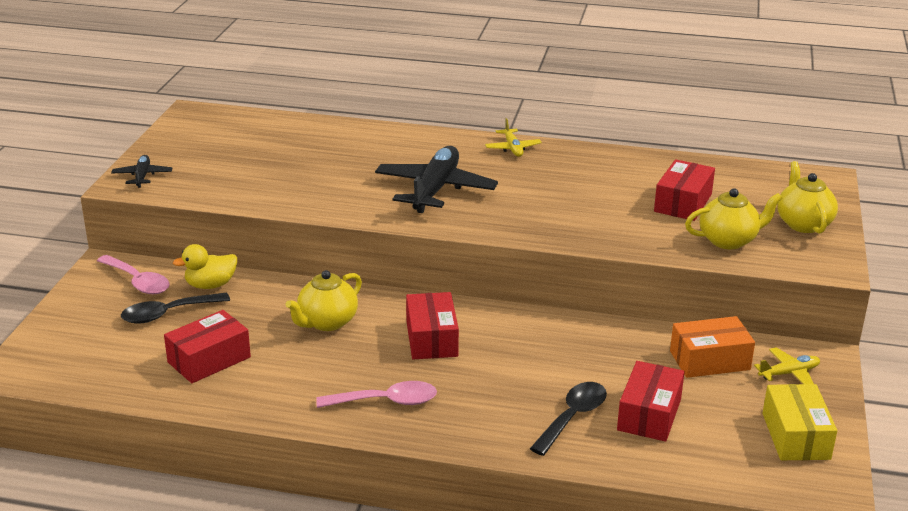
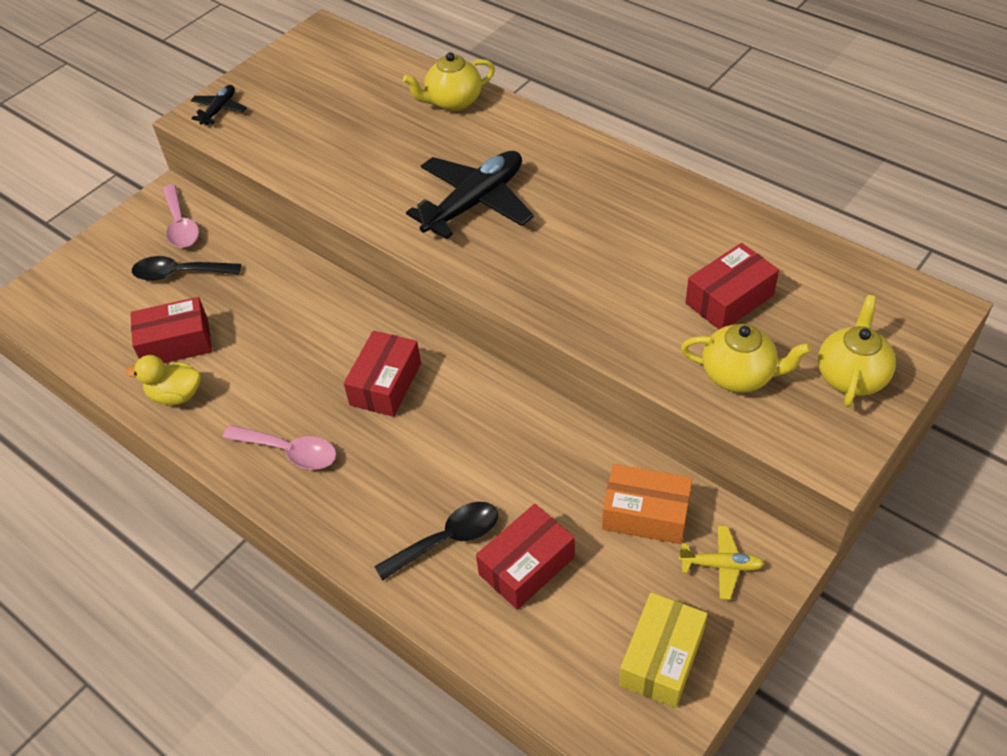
camera: 30 degrees right, 20 degrees up
yellow duck [173,244,237,289] -> yellow duck moved to [126,355,201,405]
yellow teapot [285,270,362,331] -> yellow teapot moved to [403,52,495,111]
yellow plane [485,118,542,157] -> none

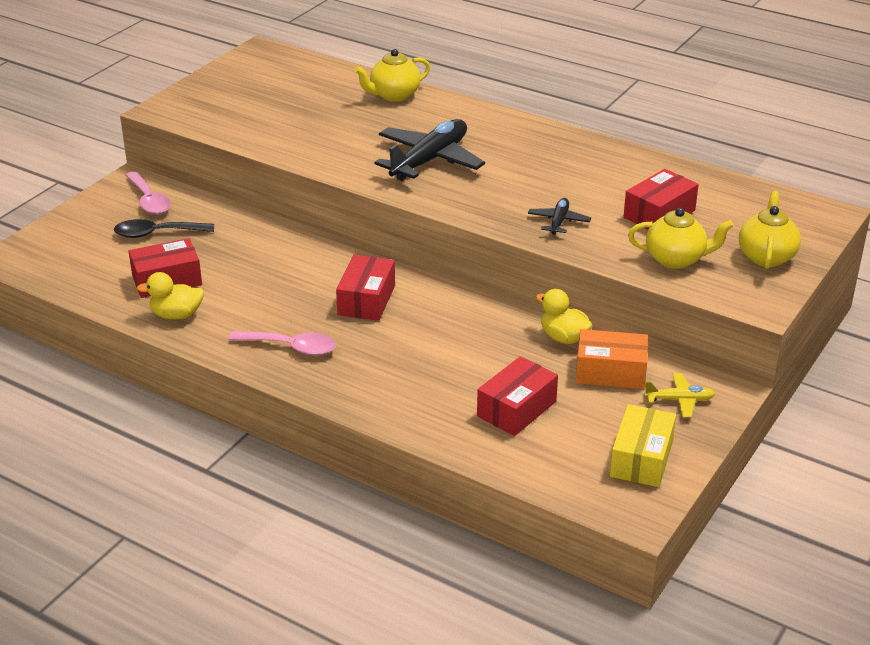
camera: 10 degrees left, 15 degrees down
black plane [191,85,247,125] -> black plane moved to [528,198,591,235]
black spoon [374,502,498,581] -> none
none -> yellow duck [536,289,592,344]

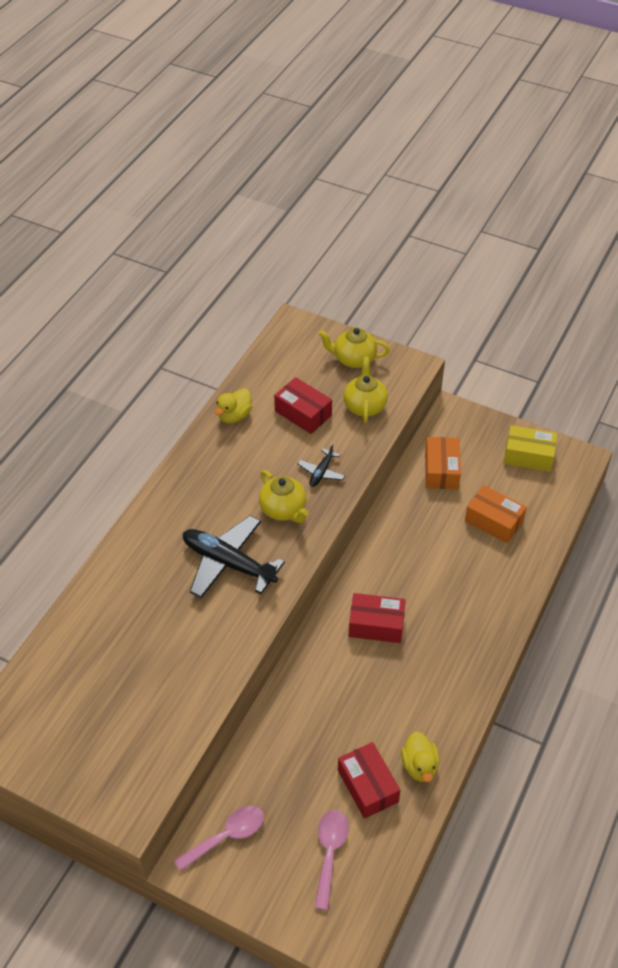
camera: 95 degrees left, 15 degrees up
black spoon [114,219,214,238] -> none
pink spoon [229,331,336,355] -> pink spoon moved to [314,810,349,910]
yellow teapot [354,49,430,102] -> yellow teapot moved to [259,470,308,523]
red box [477,356,558,436] -> orange box [465,485,527,543]
black plane [528,198,591,235] -> black plane turned 75 degrees counterclockwise [298,443,345,487]
yellow duck [536,289,592,344] -> yellow duck moved to [215,388,252,423]
yellow plane [644,373,715,418] -> none

